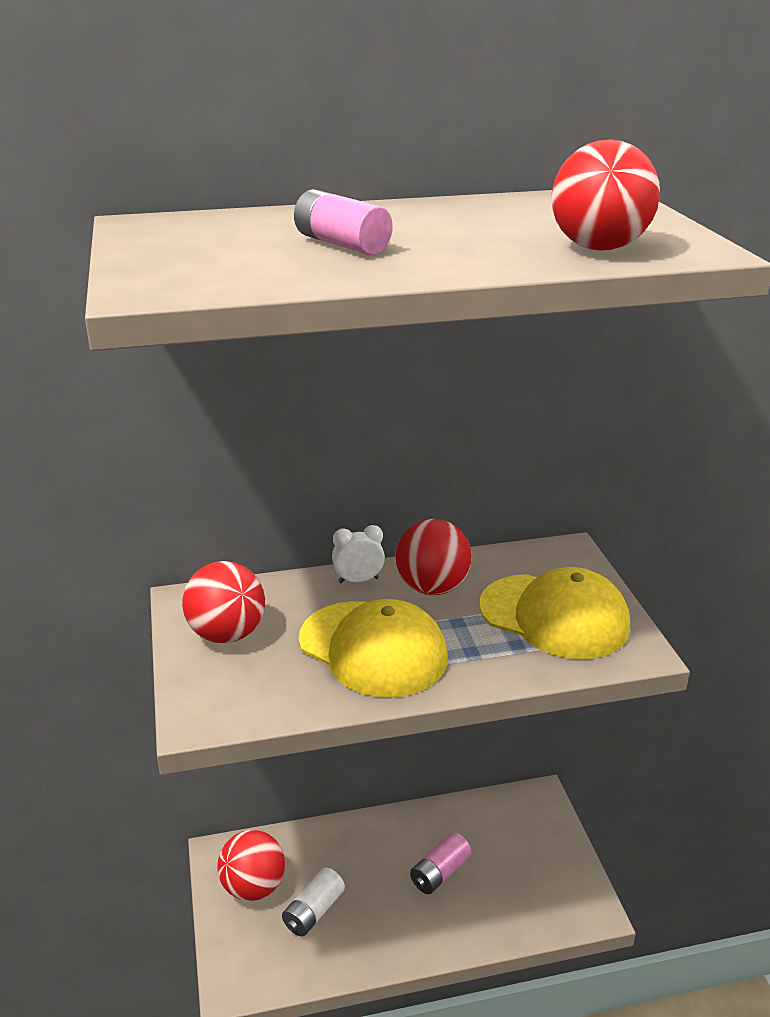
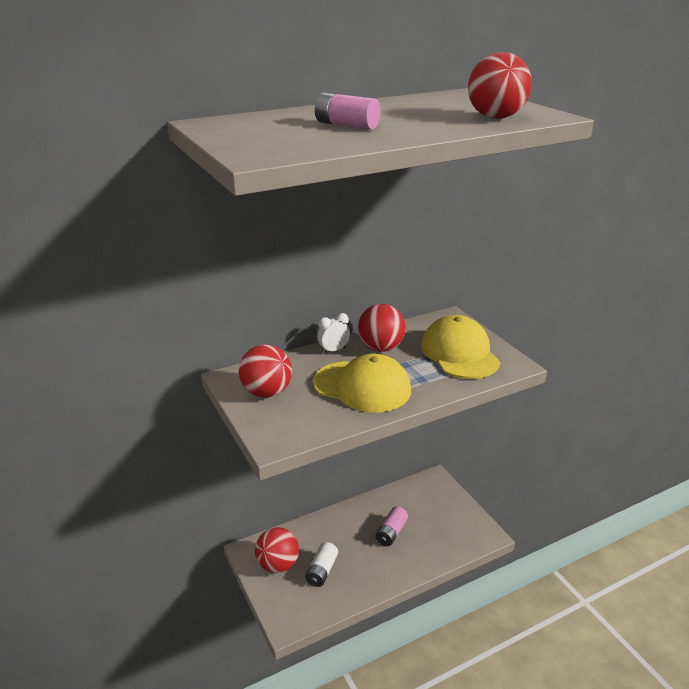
camera: 15 degrees left, 0 degrees up
yellow cap [479,567,630,659] -> yellow cap turned 120 degrees counterclockwise [421,315,500,379]

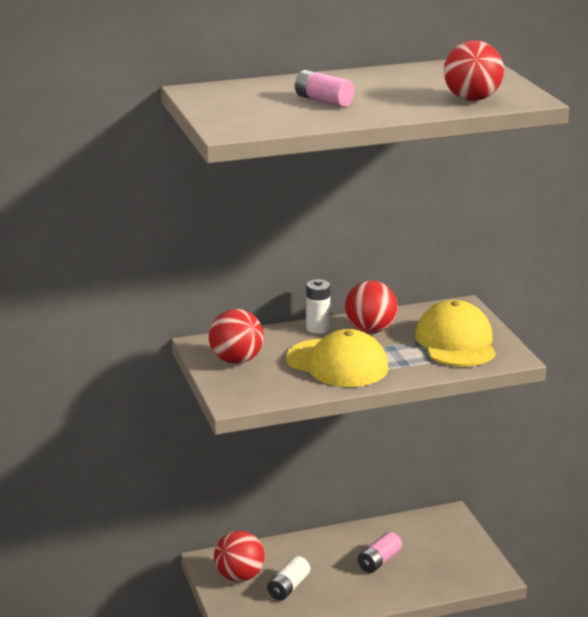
camera: 10 degrees right, 5 degrees down
white clock [317,313,350,354] -> white battery [306,279,330,334]

